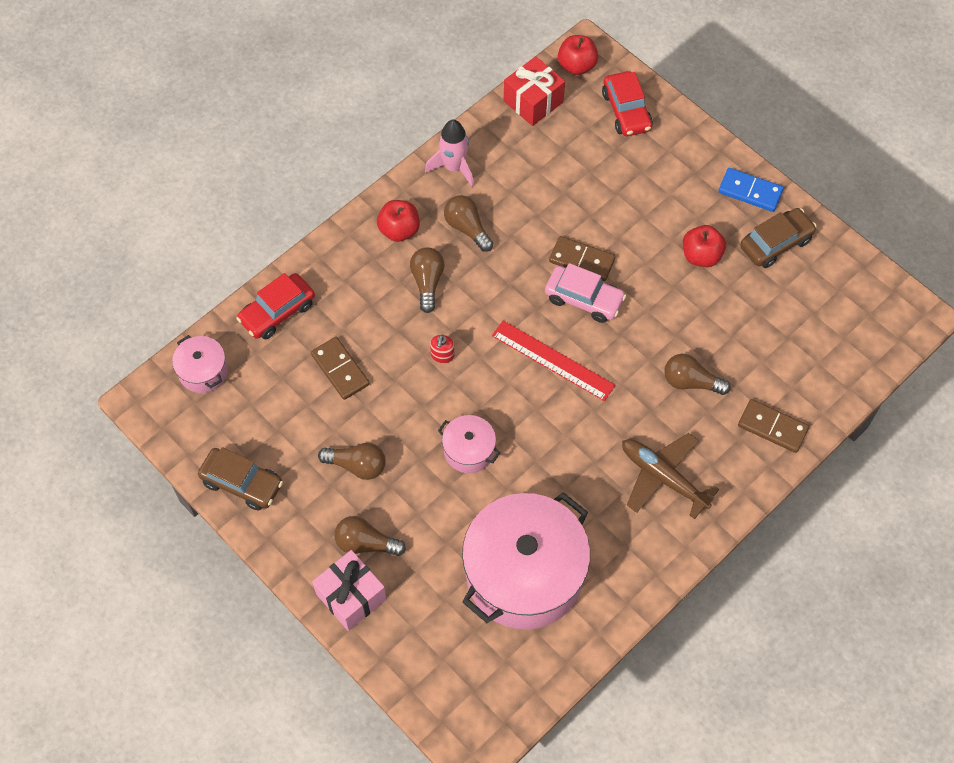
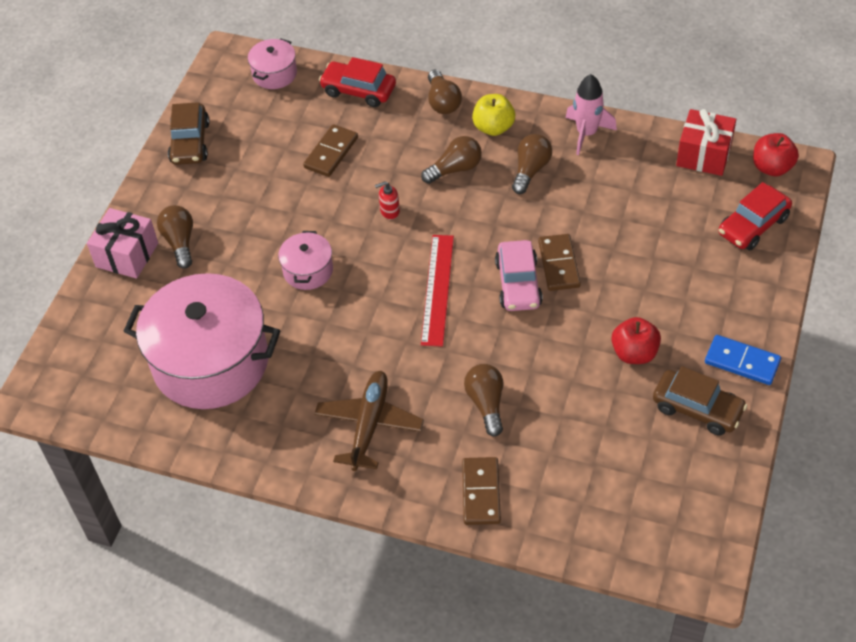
camera: 65 degrees right, 10 degrees down
brown light bulb [318,443,386,480] -> brown light bulb moved to [428,70,462,114]
red apple [377,200,420,242] -> yellow apple [472,94,515,136]
blue domino [718,168,784,212] -> blue domino turned 60 degrees counterclockwise [705,335,781,385]

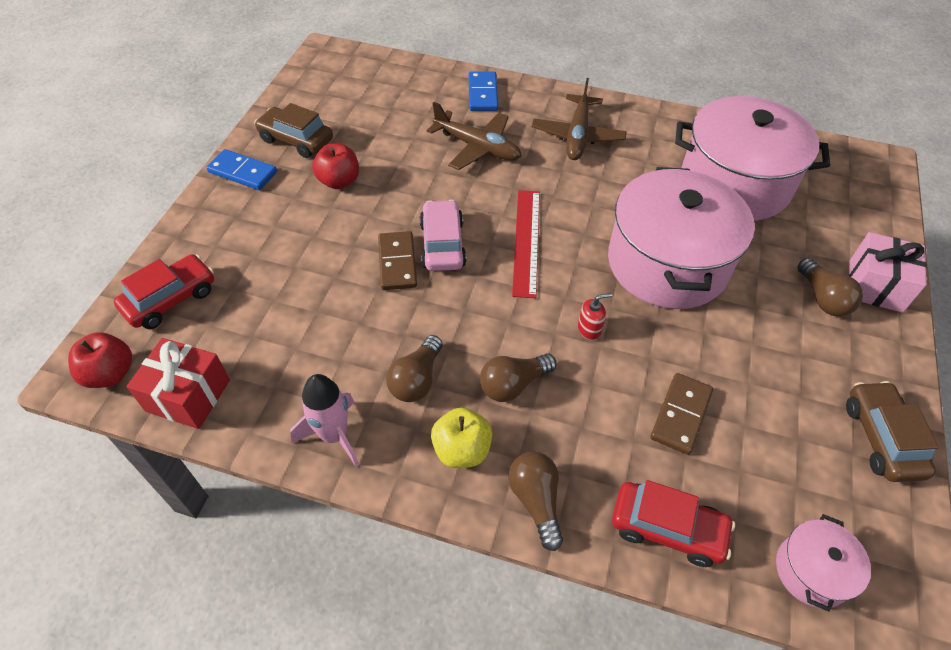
camera: 175 degrees right, 0 degrees up
pink pot [278,231,333,290] -> pink pot [608,167,755,309], size x2.22
brown domino [462,457,501,525] -> blue domino [469,71,498,111]
brown light bulb [464,364,503,437] -> brown plane [427,102,522,170]

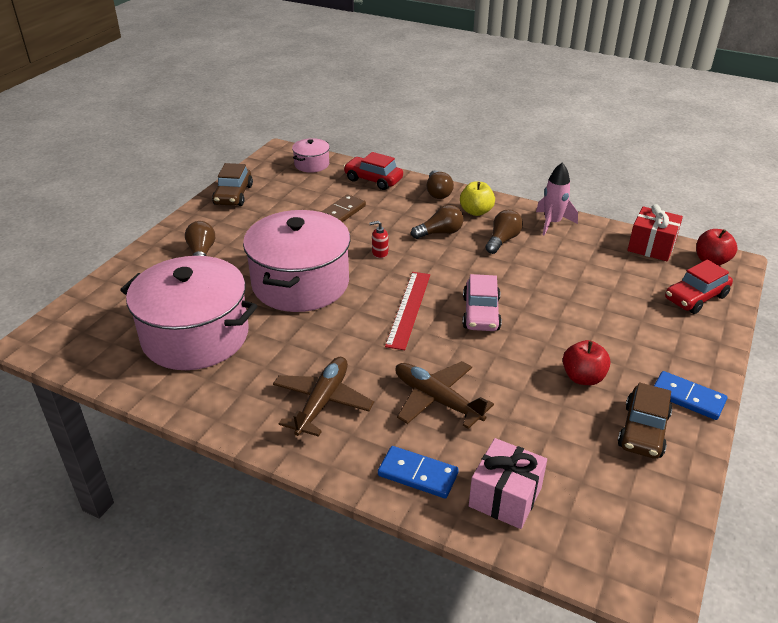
camera: 170 degrees left, 15 degrees down
brown car [254,103,333,158] -> brown car turned 75 degrees clockwise [618,382,673,459]
brown domino [378,231,417,290] -> none
blue domino [469,71,498,111] -> blue domino turned 75 degrees counterclockwise [378,446,459,499]
pink gift [849,232,927,313] -> pink gift moved to [469,438,547,529]

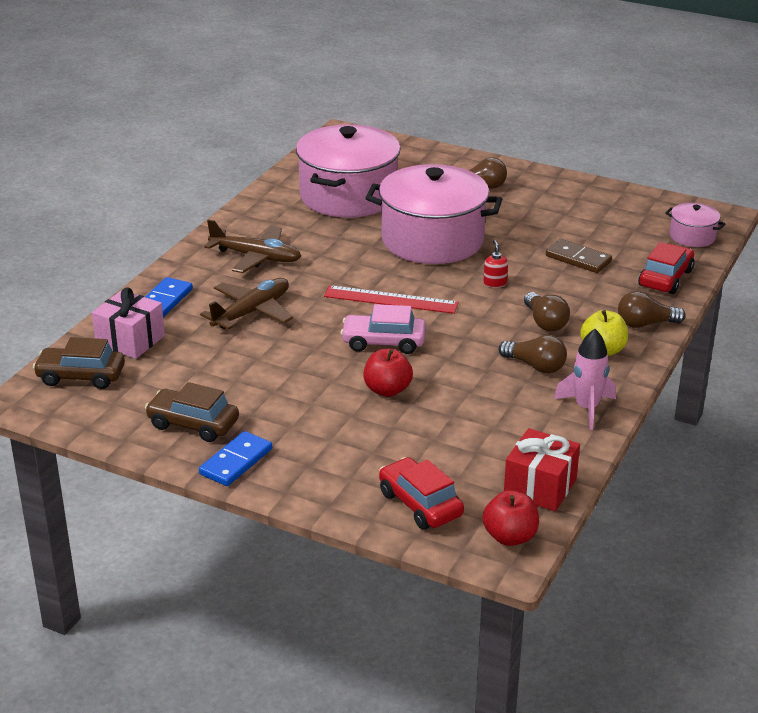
camera: 90 degrees right, 5 degrees down
brown car [212,163,253,206] -> brown car moved to [33,337,125,389]
red apple [563,340,611,385] -> red apple moved to [363,349,413,397]

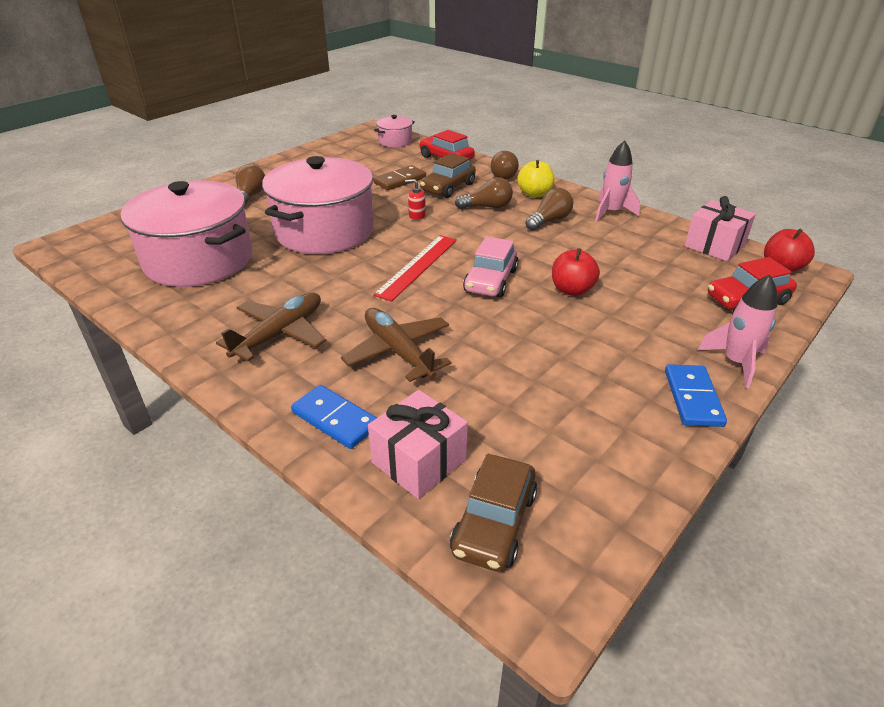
camera: 75 degrees left, 5 degrees up
brown car [145,382,239,442] -> brown car moved to [420,153,476,198]
blue domino [199,431,272,486] -> blue domino turned 45 degrees clockwise [665,364,727,427]
red gift [504,428,580,511] -> pink gift [684,196,756,261]
none -> pink rocket [698,275,777,388]

